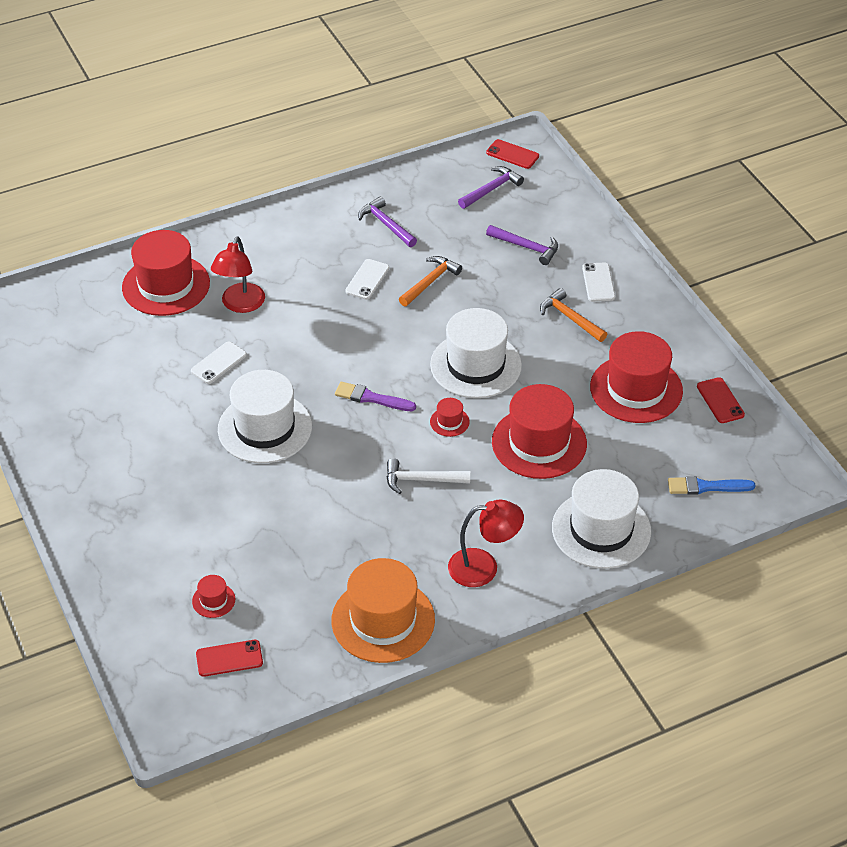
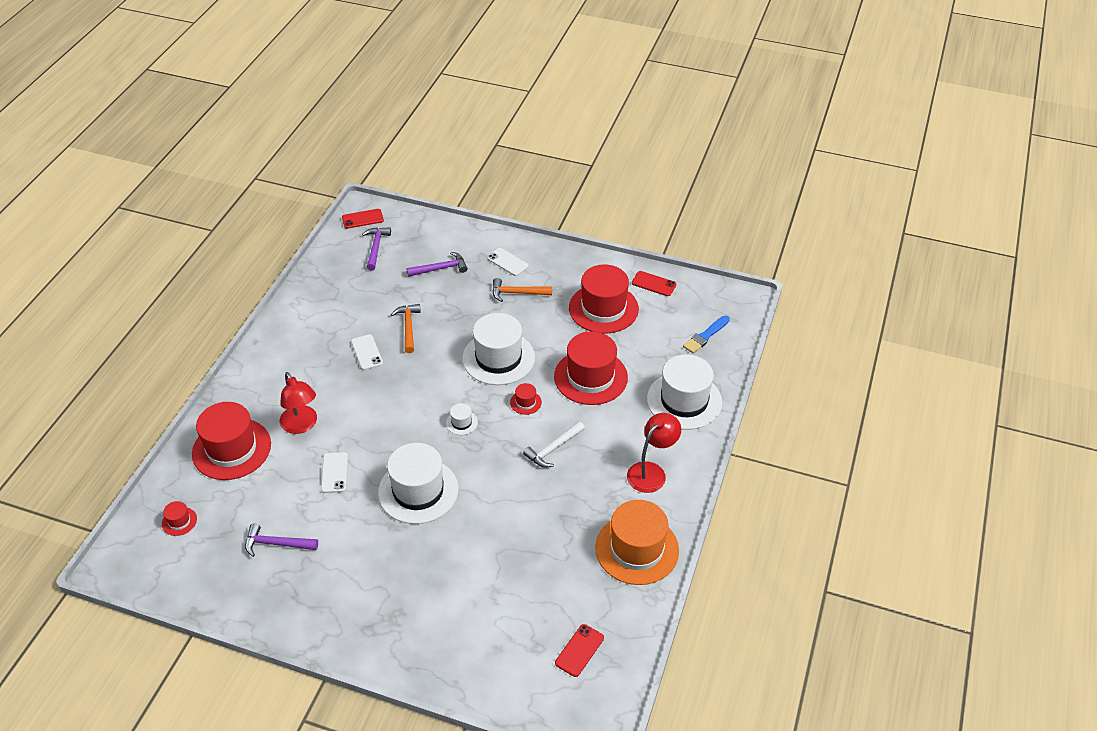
camera: 45 degrees left, 0 degrees up
red hat [192,575,235,618] -> red hat moved to [162,501,197,536]
purple brush [335,382,416,411] -> white hat [446,403,478,435]
purple hammer [358,196,417,247] -> purple hammer moved to [245,524,318,557]

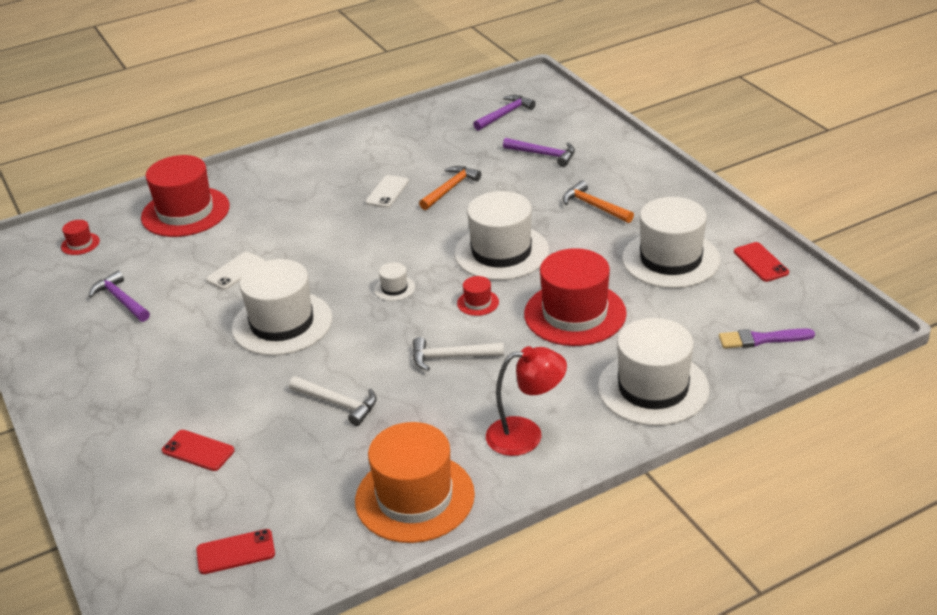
camera: 45 degrees right, 10 degrees down
red lamp [280,372,317,434] -> none
red phone [342,209,384,229] -> red phone moved to [162,430,234,471]
white phone [487,248,529,276] -> none
red hat [569,264,639,334] -> white hat [622,197,721,288]
blue brush [683,315,730,354] -> purple brush [719,328,815,349]
none -> white hammer [289,376,377,426]

